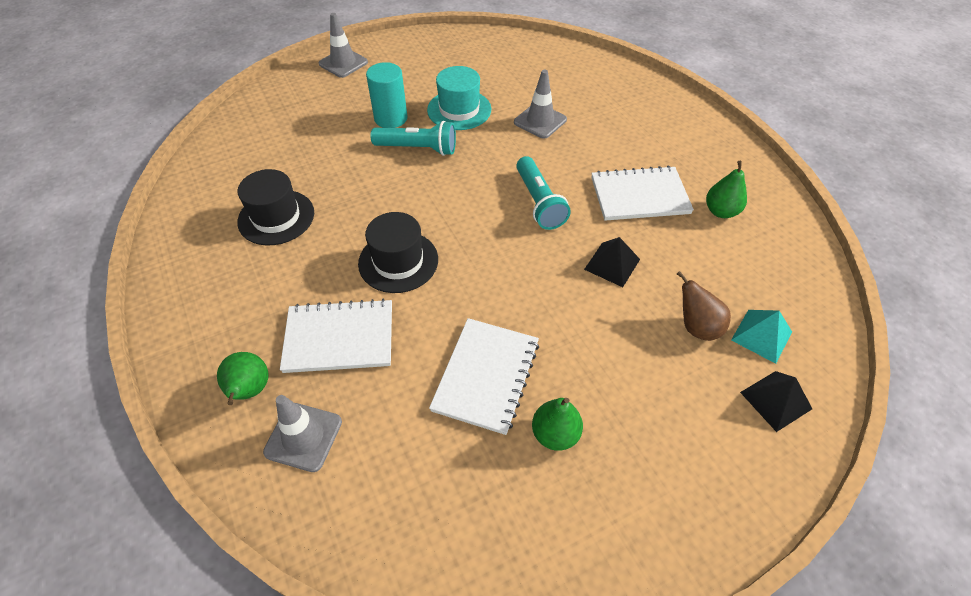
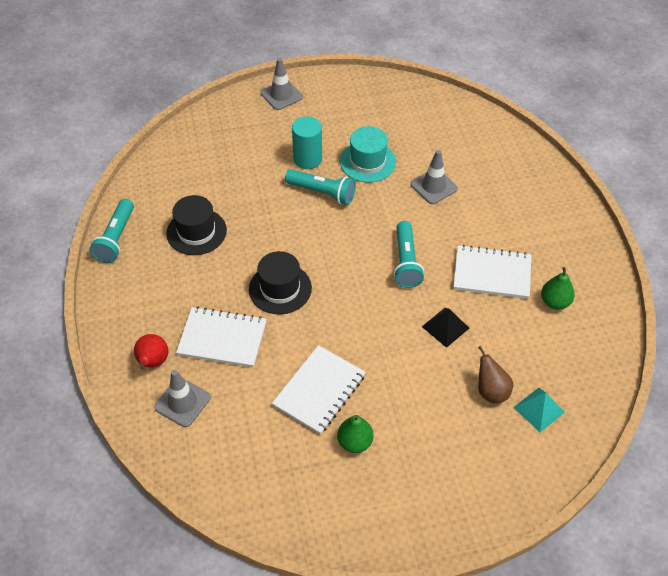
camera: 15 degrees right, 0 degrees up
green pear [217,352,269,405] -> red pear [134,334,168,369]
black pyramid [740,371,812,432] -> none
none -> turquoise flashlight [89,199,134,263]

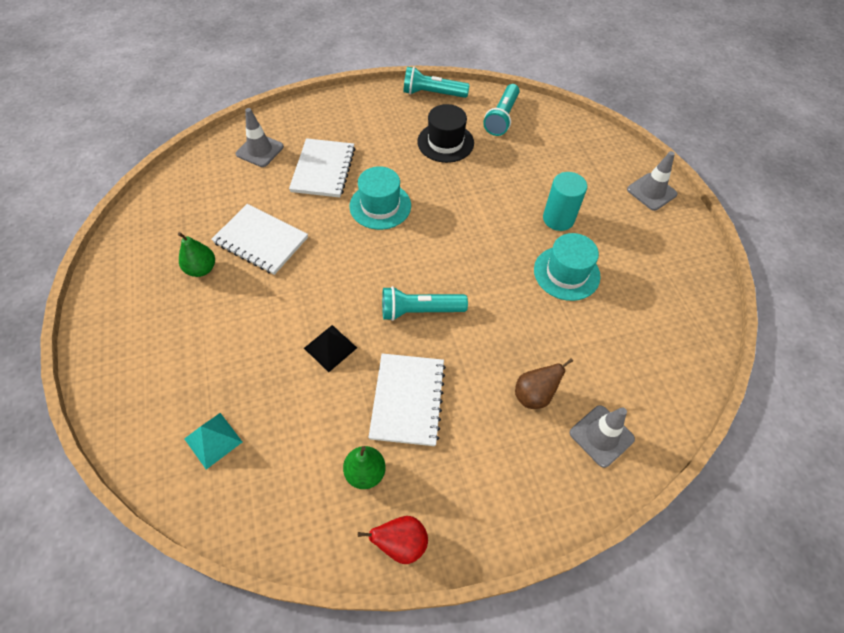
camera: 85 degrees right, 5 degrees up
red pear [134,334,168,369] -> red pear moved to [358,516,428,564]
black hat [249,251,312,314] -> turquoise hat [349,166,411,230]
turquoise flashlight [285,169,356,205] -> turquoise flashlight moved to [483,84,520,136]
grey traffic cone [410,150,458,204] -> grey traffic cone moved to [570,405,635,468]
brown pear [478,346,513,404] -> brown pear moved to [515,358,573,409]

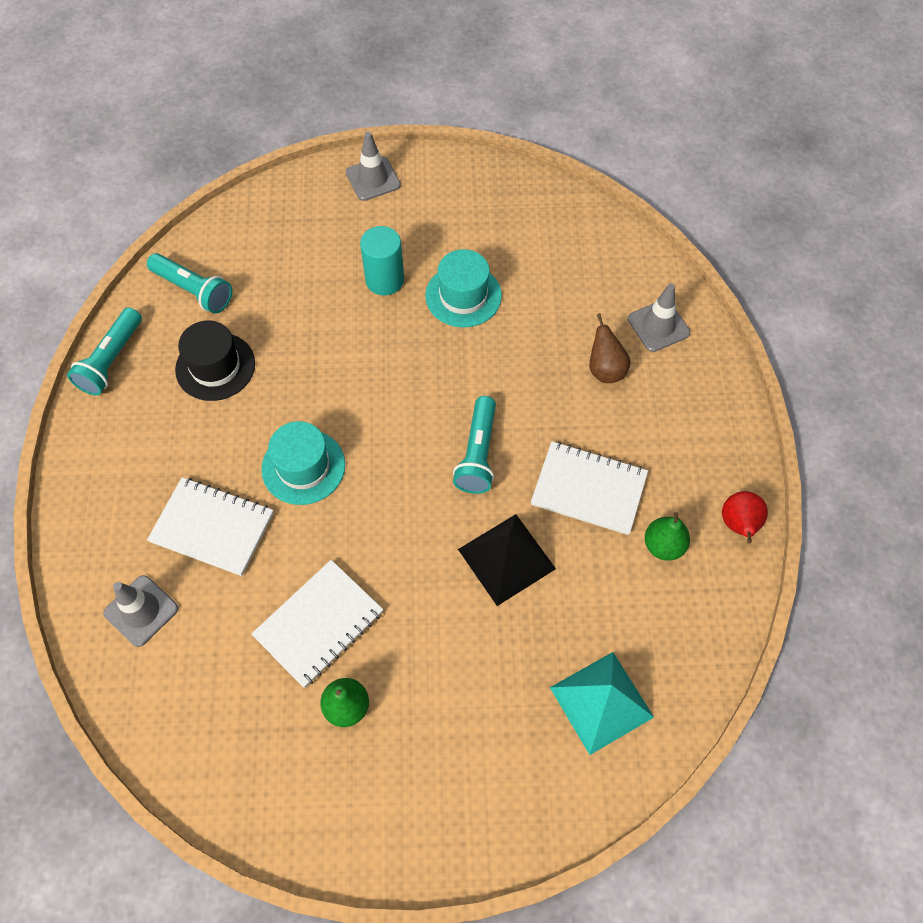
camera: 75 degrees left, 5 degrees up
turquoise pyramid [184,413,242,469] -> turquoise pyramid [550,652,654,755], size x1.54
black pyramid [304,325,357,372] -> black pyramid [458,514,556,606], size x1.54

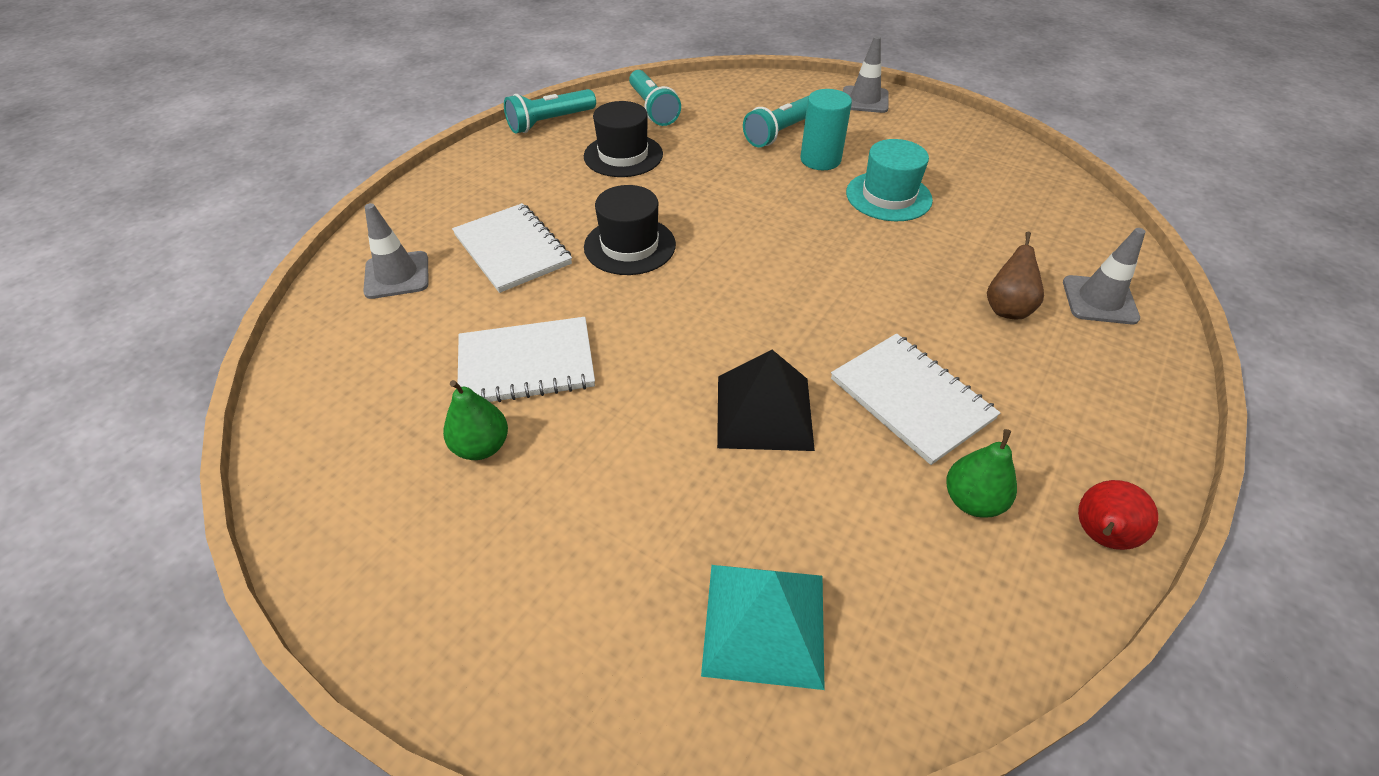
camera: 35 degrees right, 15 degrees down
turquoise hat [261,421,345,505] -> black hat [584,185,676,275]
turquoise flashlight [453,396,496,494] -> turquoise flashlight moved to [743,96,809,147]

